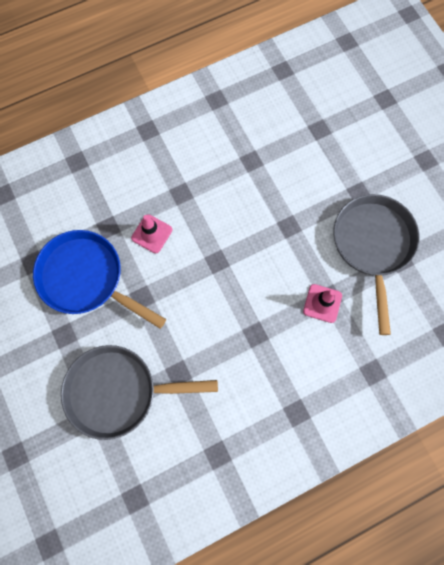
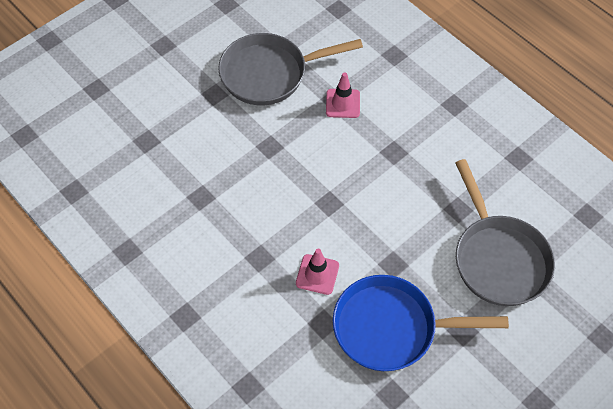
camera: 105 degrees left, 15 degrees down
blue pan [33,230,166,329] -> blue pan turned 75 degrees clockwise [333,275,509,371]

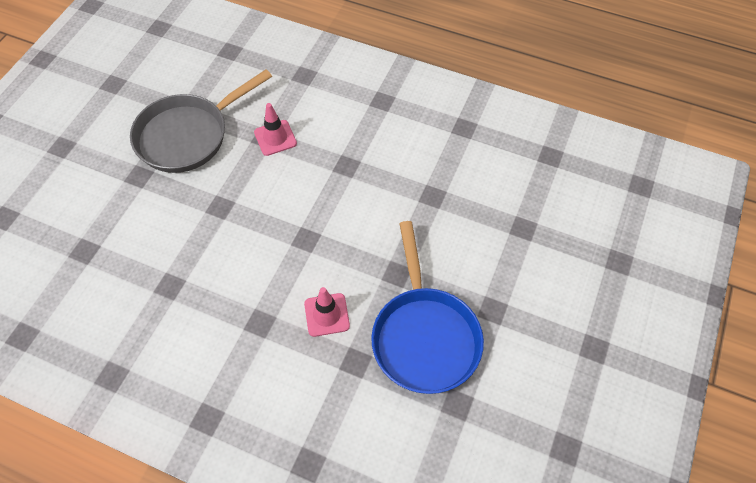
camera: 25 degrees left, 0 degrees up
blue pan [333,275,509,371] -> blue pan turned 75 degrees counterclockwise [371,221,484,394]
grey pan [456,159,555,306] -> none

